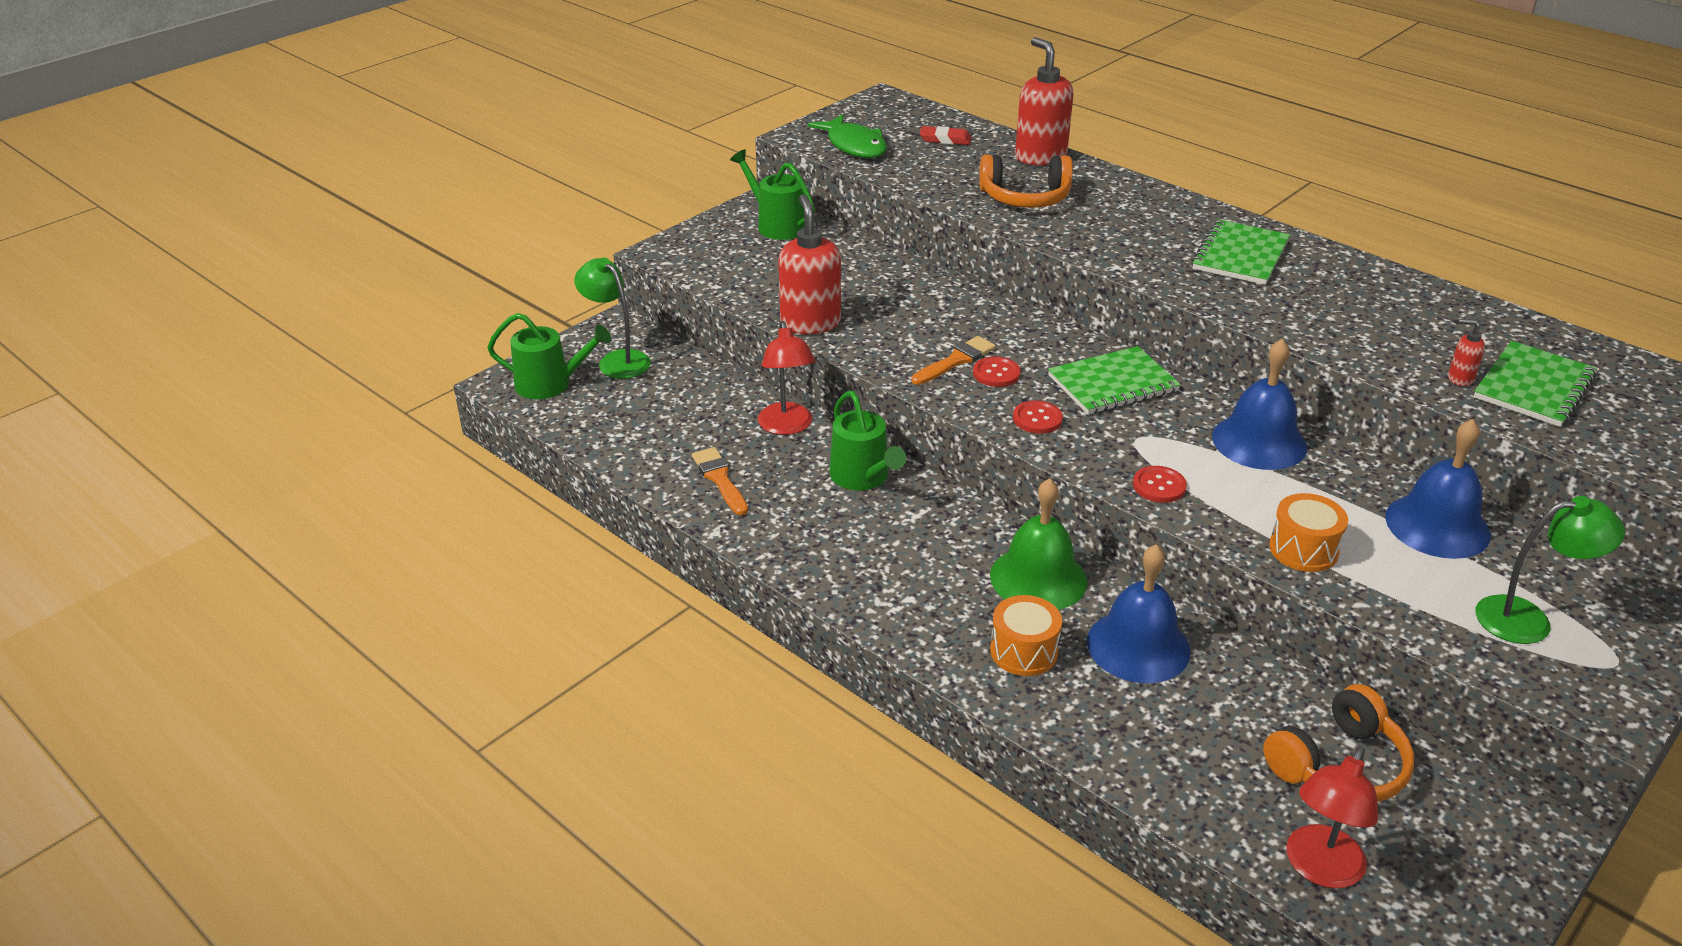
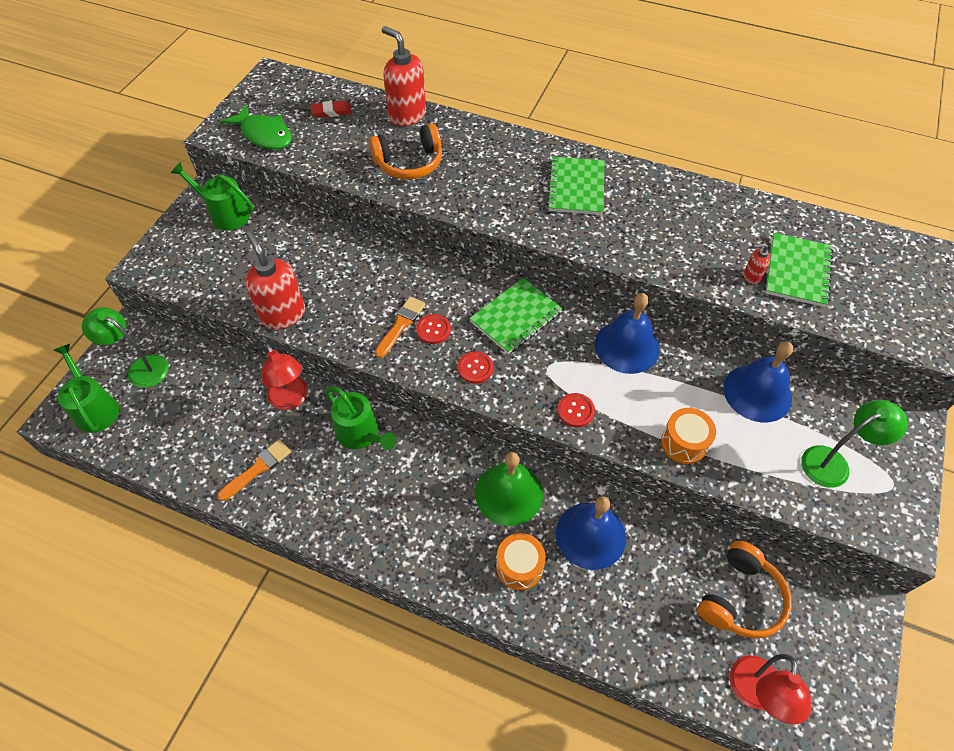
camera: 20 degrees left, 20 degrees up
green watering can [487,313,611,399] -> green watering can turned 105 degrees counterclockwise [54,344,119,433]
orange brush [692,447,748,515] -> orange brush turned 90 degrees clockwise [217,439,291,501]

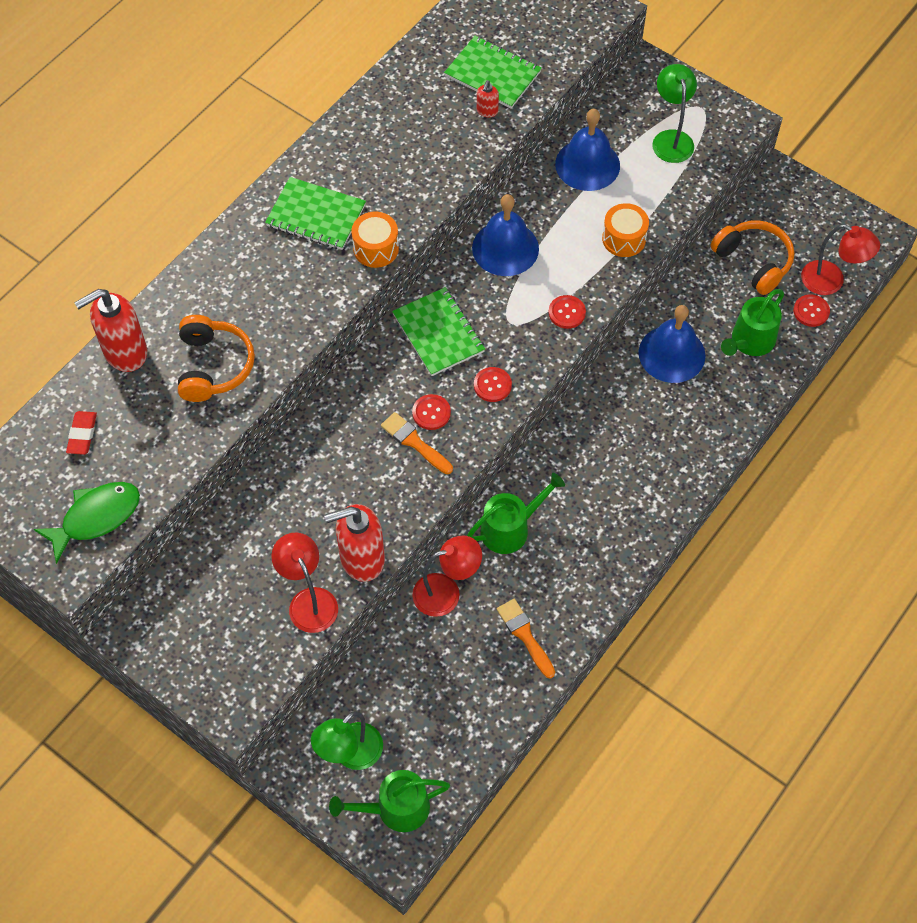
camera: 75 degrees left, 5 degrees up
green watering can [171,162,254,230] -> green watering can moved to [721,289,784,356]
green bell [475,452,543,526] -> none
orange drum [496,533,546,590] -> orange drum moved to [351,212,399,268]
none -> red lamp [271,533,338,633]
none -> red button [793,294,830,327]

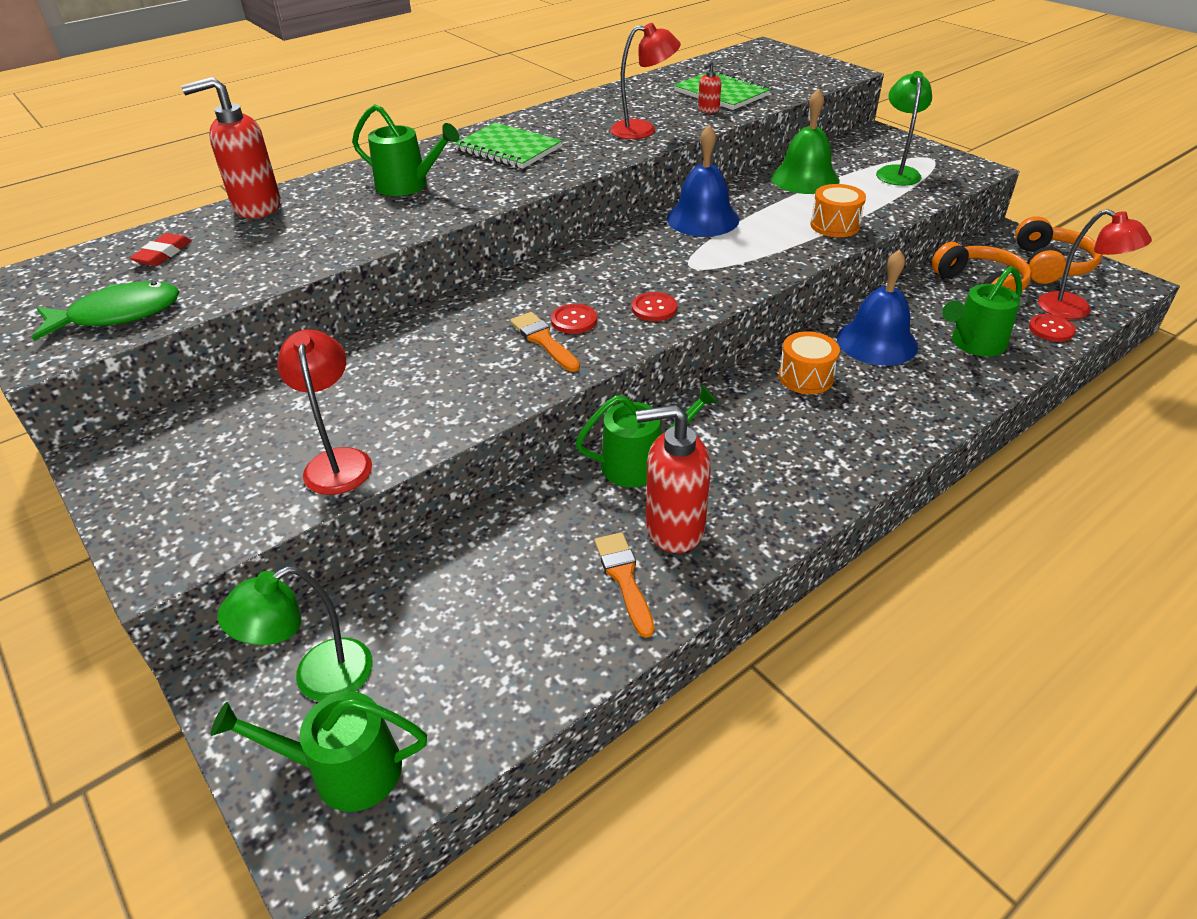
camera: 15 degrees right, 20 degrees down
orange headphones [178,315,255,402] -> orange headphones moved to [1015,216,1103,284]
red soap dispenser [324,504,385,582] -> red soap dispenser moved to [636,404,711,553]
orange drum [351,212,399,268] -> orange drum moved to [779,331,840,394]
green notebook [392,287,485,376] -> none
red lamp [412,535,482,617] -> red lamp moved to [610,23,681,139]
red button [549,295,586,329] -> none
blue bell [555,109,620,191] -> green bell [771,88,840,194]
none -> green watering can [352,104,460,196]

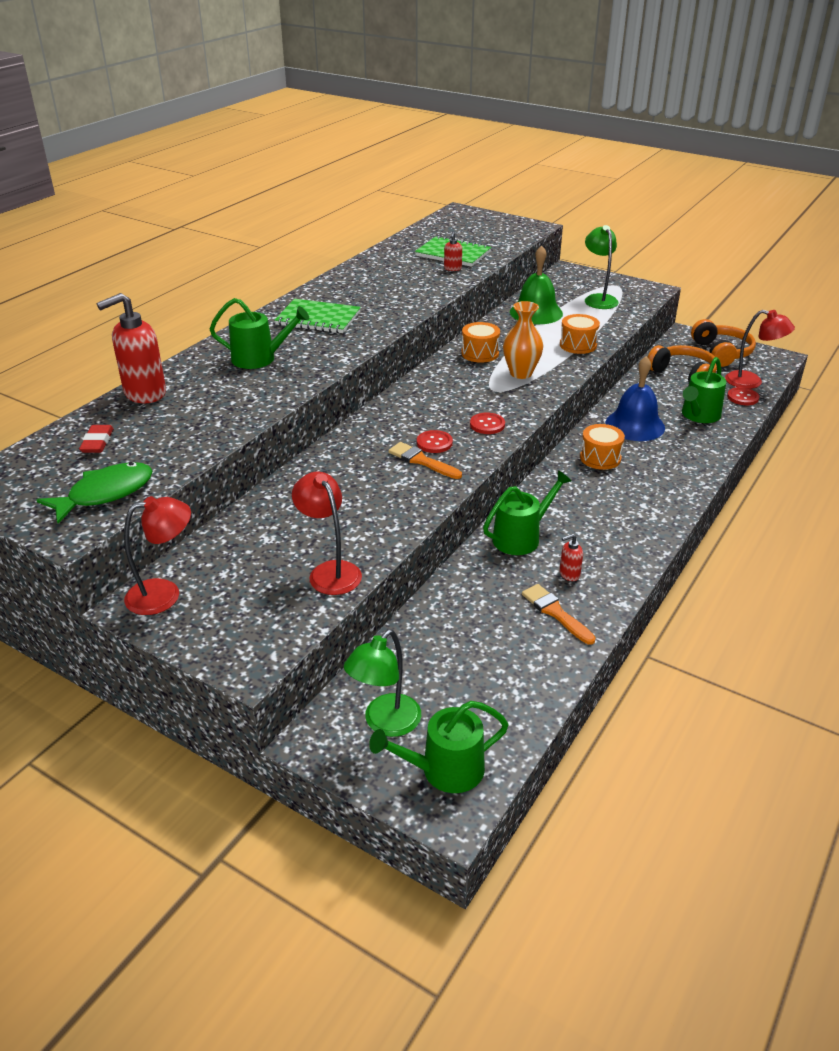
camera: 20 degrees left, 5 degrees down
red lamp [610,23,681,139] -> red lamp moved to [124,496,191,615]
red soap dispenser [636,404,711,553] -> red soap dispenser [560,534,583,581], size x0.45
blue bell [667,125,739,237] -> orange drum [461,322,500,363]
none -> orange vase [503,301,543,379]

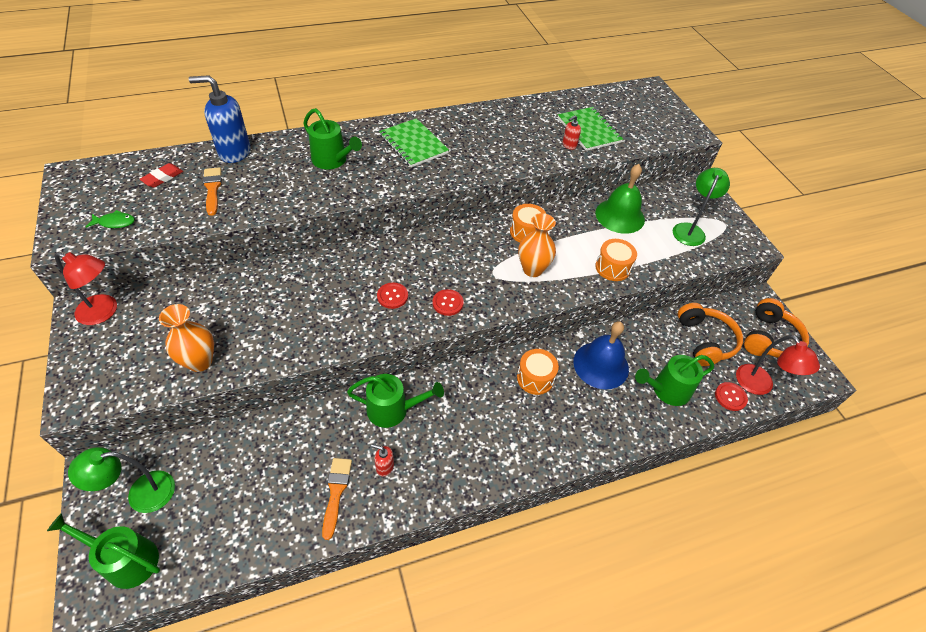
camera: 35 degrees right, 15 degrees up
green fish [37,462,153,524] -> green fish [85,210,135,228], size x0.54
red soap dispenser [96,293,166,403] -> blue soap dispenser [189,75,250,163]
red lamp [292,472,362,595] -> orange vase [159,304,214,372]
orange brush [388,442,462,479] -> orange brush moved to [203,167,222,216]

